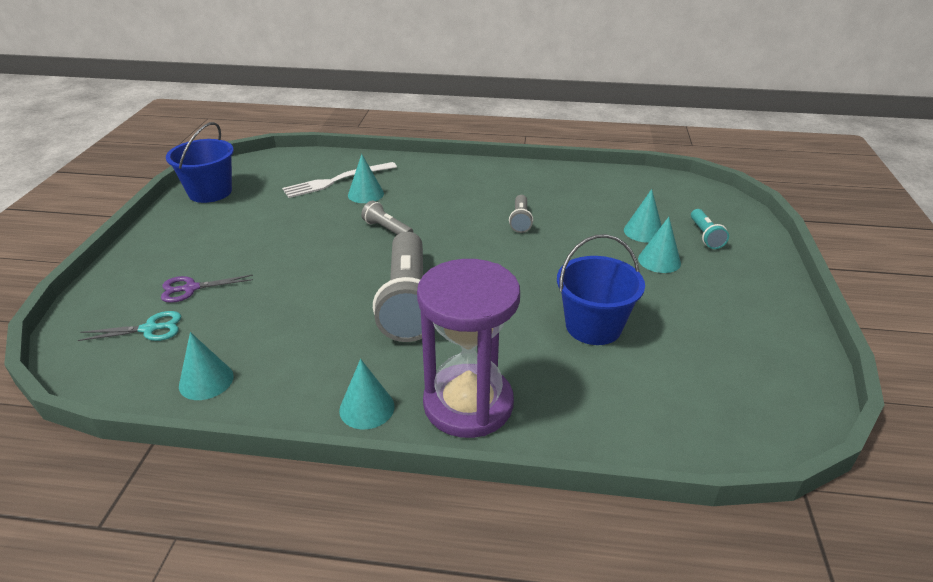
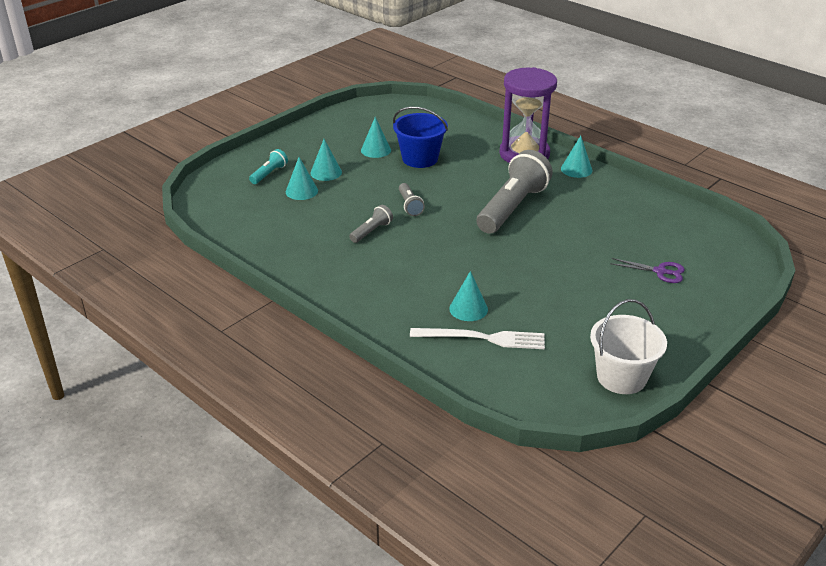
camera: 145 degrees left, 0 degrees up
turquoise scissors [78,311,181,341] -> none
blue bucket [166,122,234,203] -> white bucket [590,299,667,394]
turquoise cone [179,332,234,400] -> turquoise cone moved to [361,117,391,158]
grey flashlight [361,201,413,235] -> grey flashlight moved to [399,183,425,216]

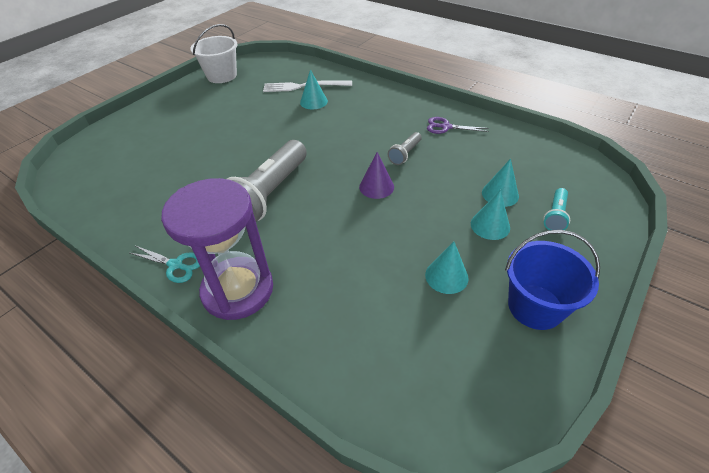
camera: 175 degrees right, 10 degrees up
blue bucket [393,107,448,168] -> blue bucket moved to [505,230,600,330]
grey flashlight [399,183,425,216] -> purple cone [359,152,394,199]
turquoise cone [561,136,592,178] -> turquoise scissors [130,246,200,283]
purple scissors [610,258,685,283] -> purple scissors moved to [427,117,489,134]

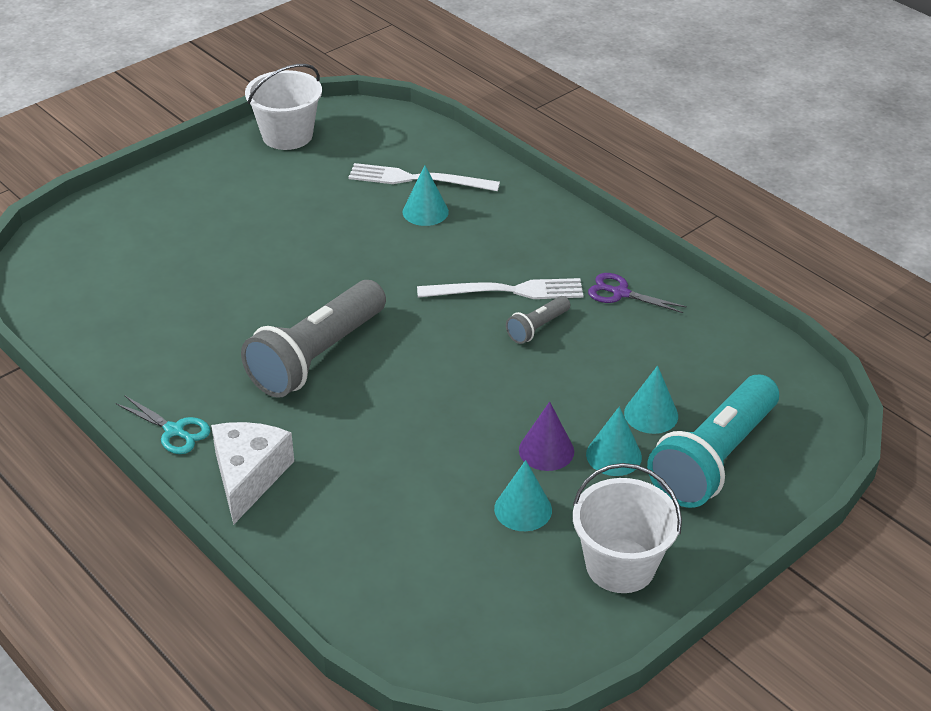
camera: 10 degrees right, 5 degrees down
purple hourglass [161,178,273,320] -> white cheese [211,422,294,525]
purple cone [359,152,394,199] -> purple cone moved to [519,402,574,471]
blue bucket [505,230,600,330] -> white bucket [573,463,682,593]
turquoise flashlight [543,188,570,230] -> turquoise flashlight [647,375,779,508], size x2.19
none -> white fork [417,278,584,299]

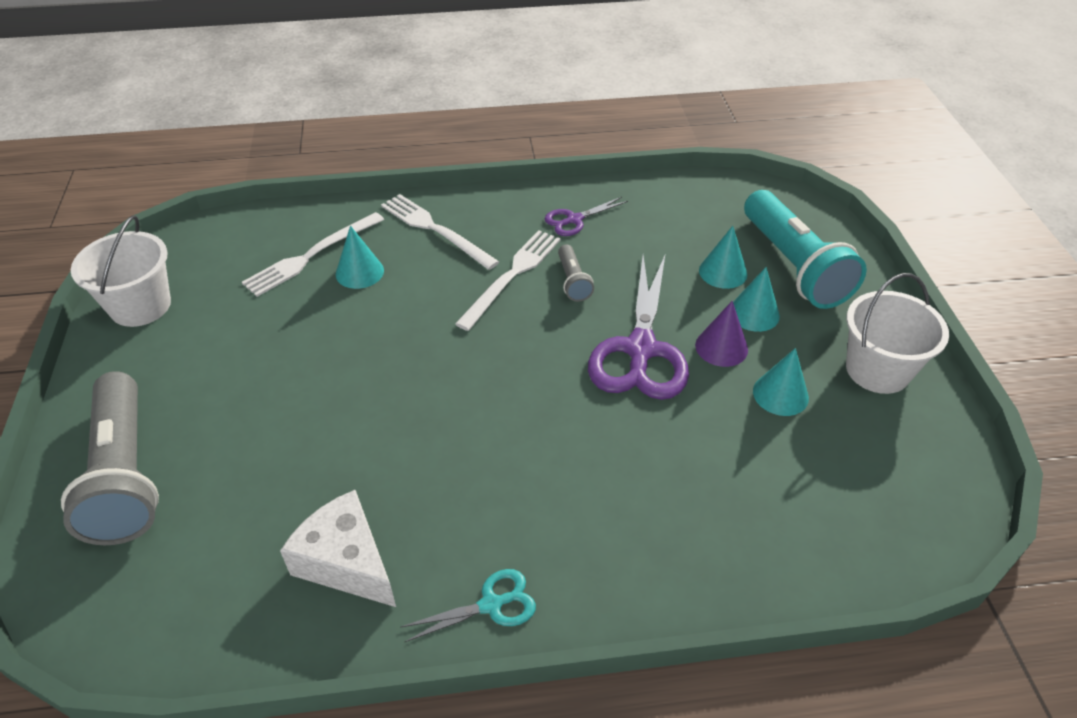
camera: 55 degrees left, 5 degrees up
white cheese [211,422,294,525] -> white cheese moved to [280,490,396,607]
grey flashlight [241,280,386,398] -> grey flashlight moved to [61,371,159,545]
none -> white fork [381,194,499,270]
none -> purple scissors [588,253,689,400]

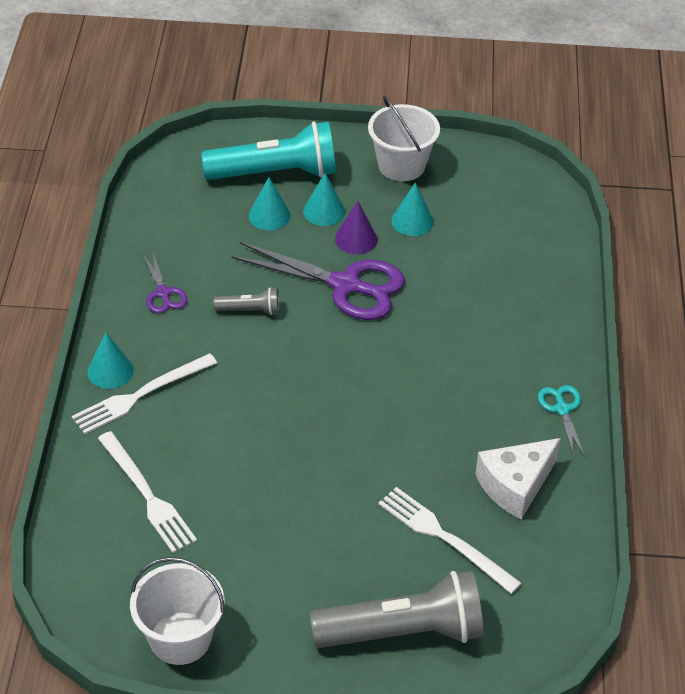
camera: 80 degrees left, 0 degrees up
turquoise cone [336,226,384,289] -> turquoise cone moved to [87,333,134,389]
white fork [455,230,561,331] -> white fork moved to [378,487,522,594]

